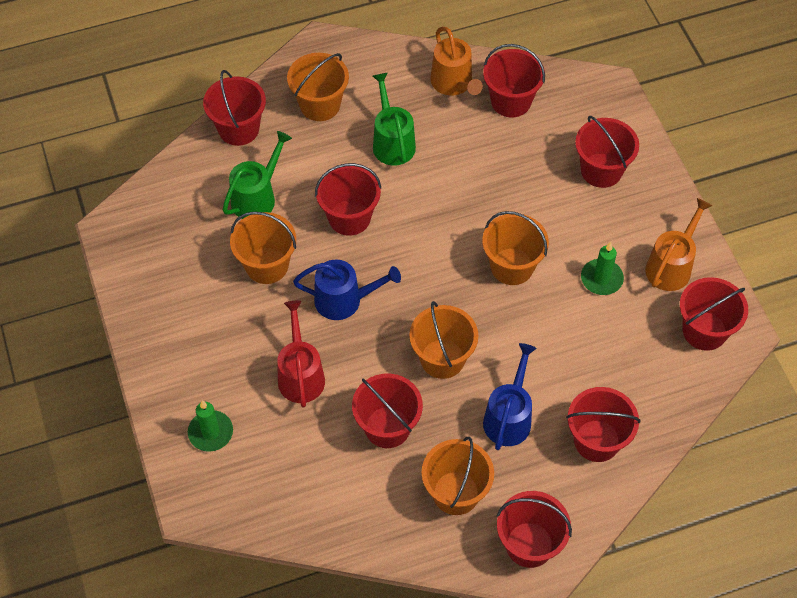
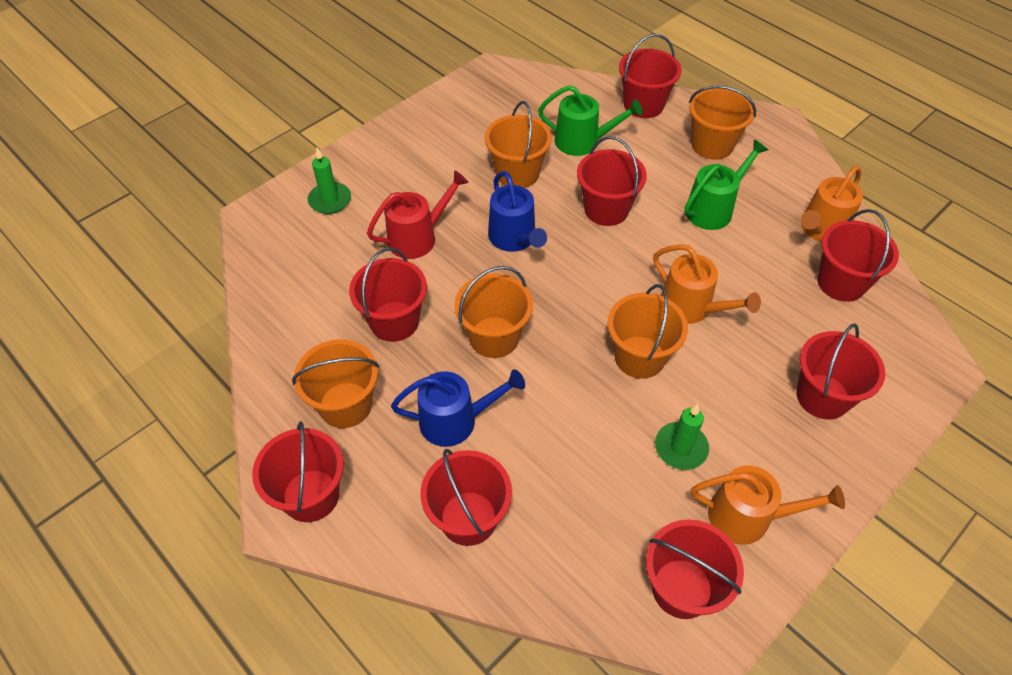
camera: 65 degrees right, 5 degrees down
none -> orange watering can [653,244,761,324]

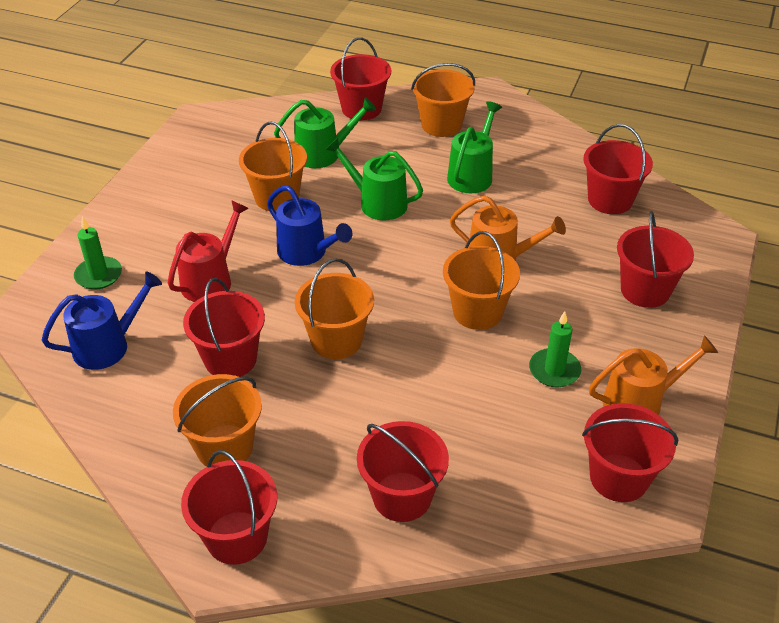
camera: 25 degrees left, 10 degrees down
blue watering can [391,369,525,447] -> blue watering can moved to [42,271,162,370]
red bucket [577,136,647,226] -> green watering can [325,138,423,220]
orange watering can [801,166,863,242] -> none

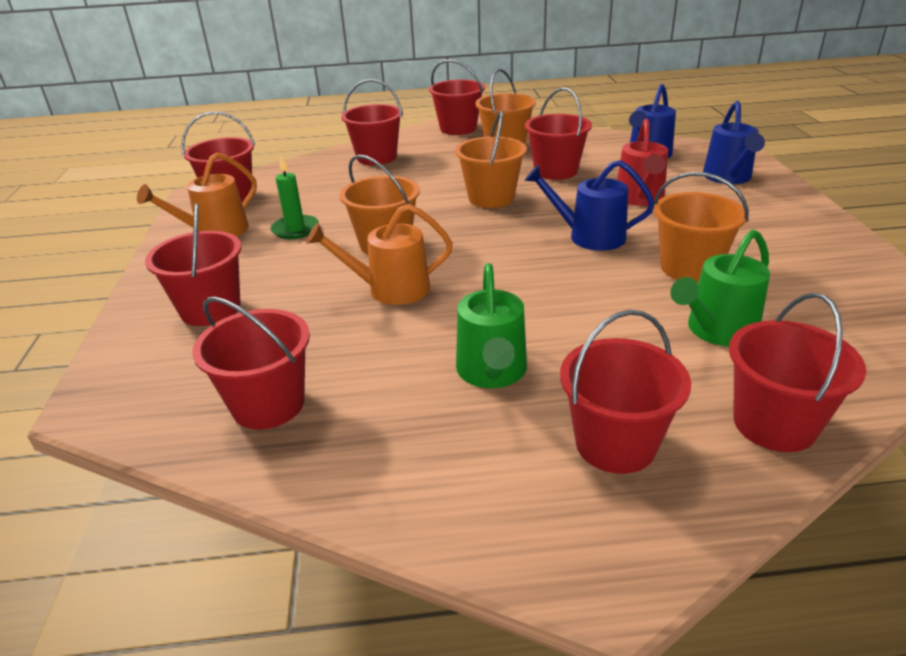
camera: 155 degrees right, 10 degrees down
green candle [74,216,122,290] -> blue watering can [703,101,765,184]
green watering can [325,138,423,220] -> none
orange bucket [411,63,475,137] -> red bucket [560,310,691,474]

